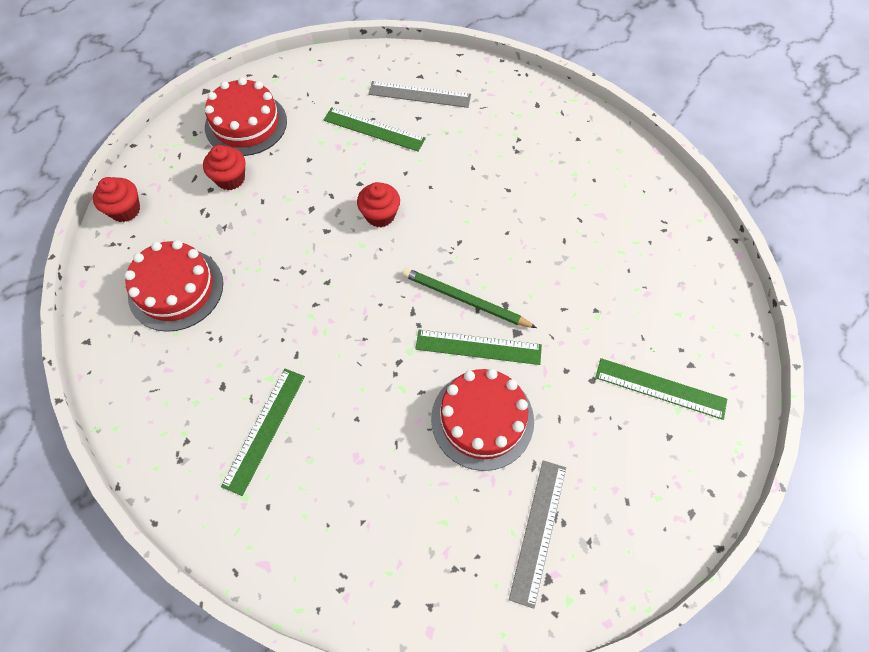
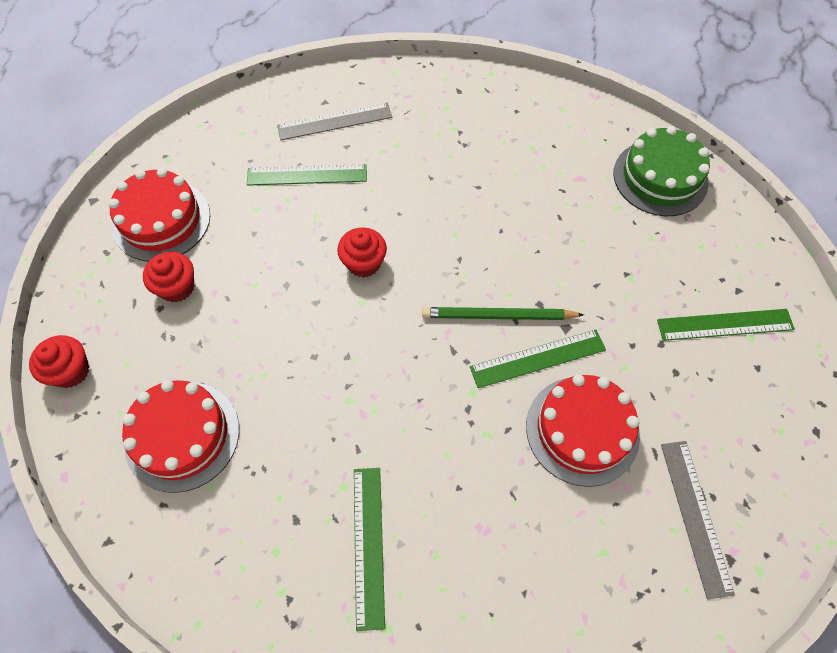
camera: 25 degrees left, 0 degrees up
none -> green cake [613,126,710,216]

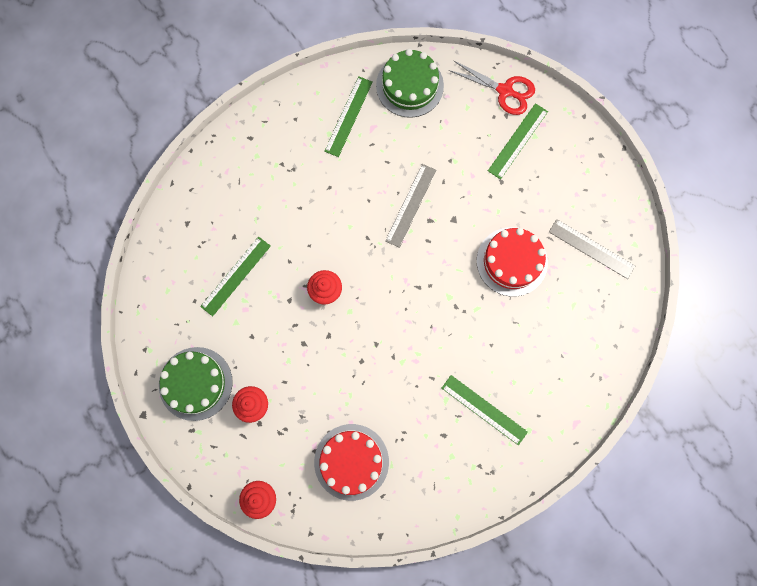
camera: 50 degrees left, 15 degrees up
red cake [108,168,210,262] -> green cake [159,347,233,421]
grey ruler [277,103,392,140] -> grey ruler moved to [385,164,436,248]
green pencil [422,307,584,320] -> none
green ruler [470,330,606,388] -> green ruler moved to [324,76,373,157]
none -> red scissors [448,60,535,115]

